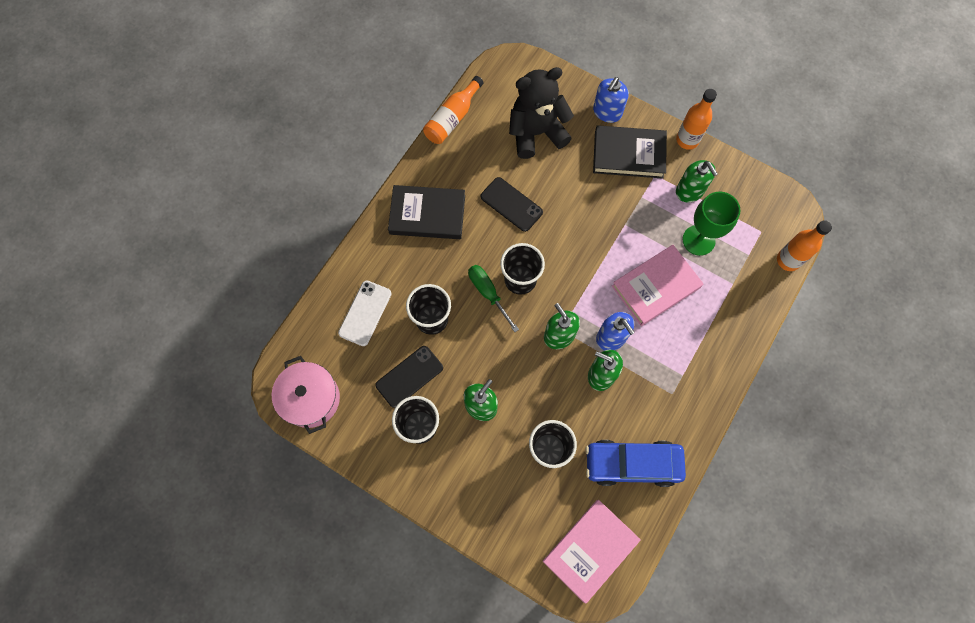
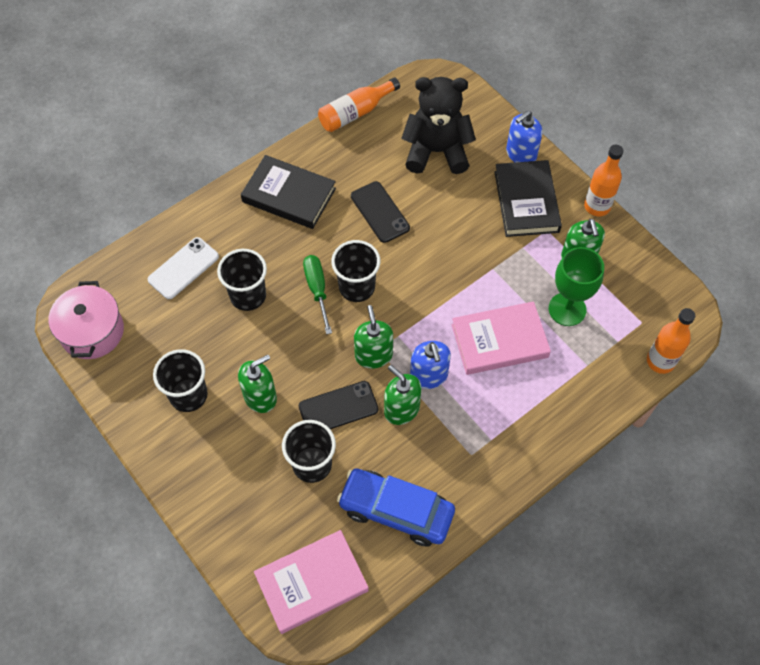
camera: 20 degrees right, 10 degrees down
black phone [375,346,443,408] -> black phone moved to [299,381,379,429]
black book [593,125,667,179] -> black book turned 60 degrees clockwise [494,160,562,237]

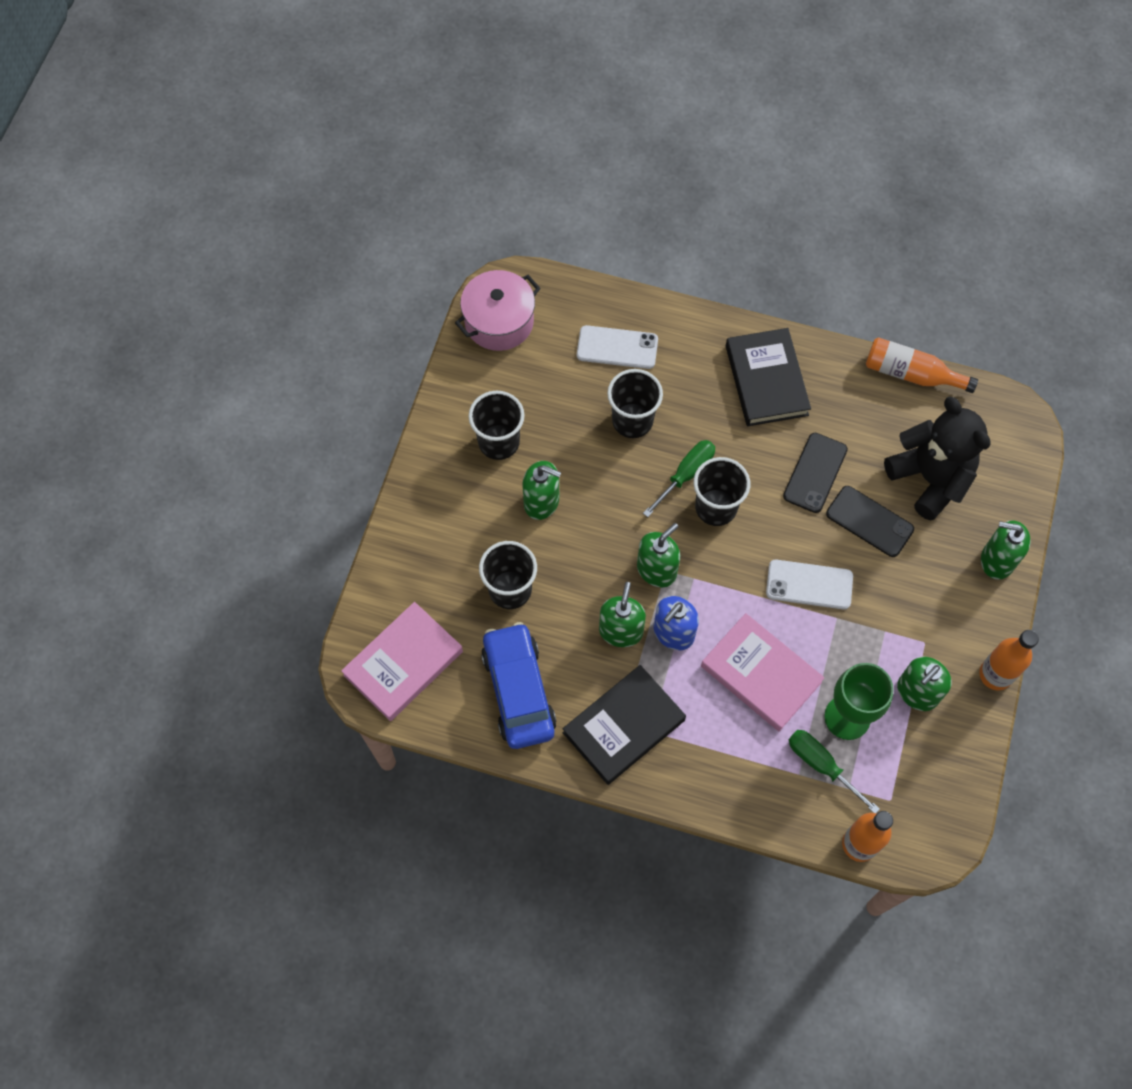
camera: 55 degrees right, 5 degrees up
pink book [254,530,369,634] -> pink book turned 75 degrees counterclockwise [341,602,463,721]
black phone [299,381,379,429] -> black phone moved to [826,486,914,557]
black book [494,160,562,237] -> black book moved to [563,665,686,785]
blue soap dispenser [506,111,543,163] -> green soap dispenser [981,520,1031,580]
none -> white phone [766,560,853,610]
none -> green screwdriver [789,730,880,813]

